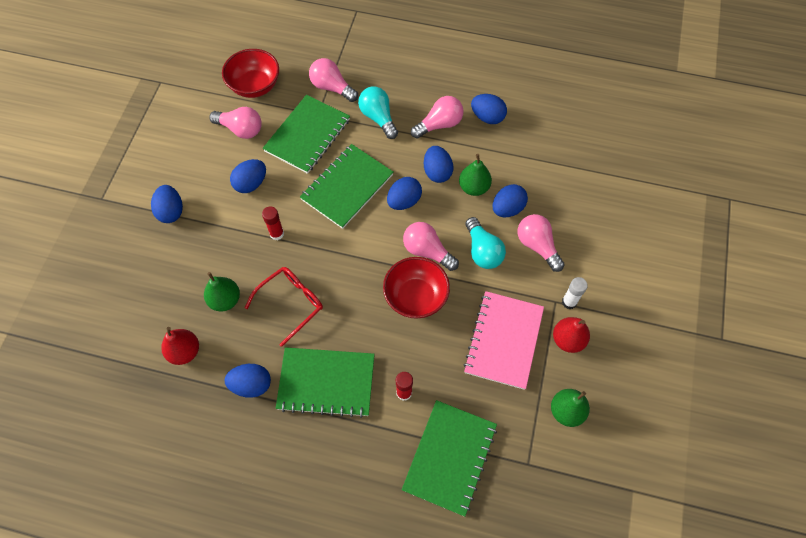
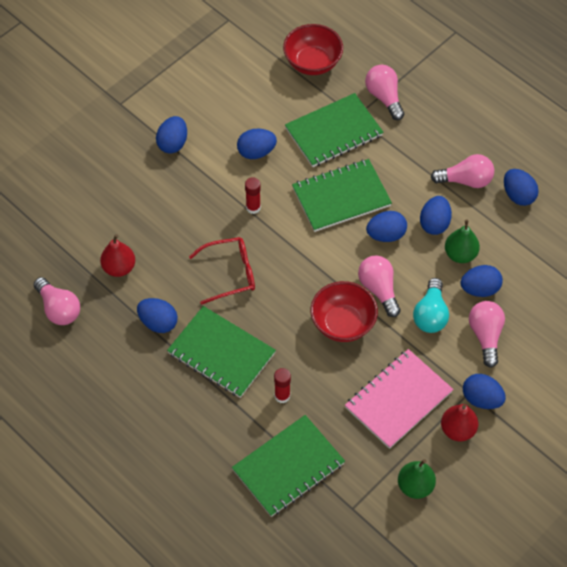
camera: 30 degrees right, 5 degrees down
green pear [204,272,240,312] -> none
pink light bulb [209,107,262,139] -> pink light bulb moved to [34,277,80,325]
turquoise light bulb [358,86,398,139] -> none
white glue stick [562,277,588,309] -> blue egg [463,374,506,409]

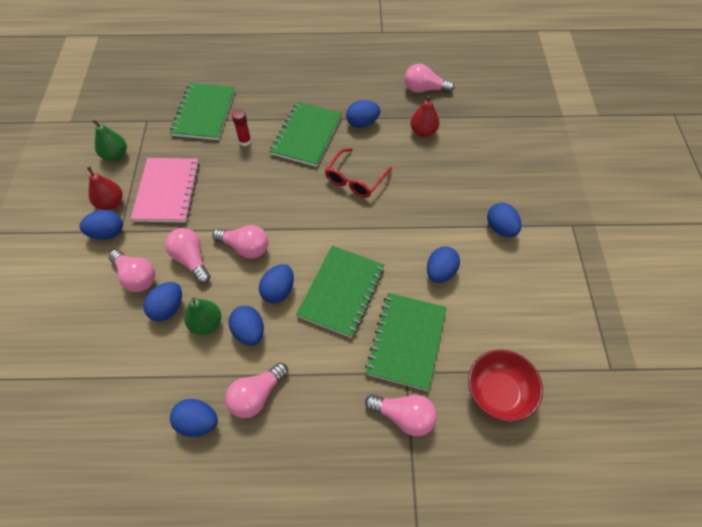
camera: 135 degrees right, 0 degrees up
green notebook [167,306,276,398] -> green notebook turned 60 degrees counterclockwise [270,102,342,167]
red glue stick [245,177,261,214] -> none
red bowl [311,281,378,342] -> none
turquoise light bulb [413,278,449,333] -> pink light bulb [165,228,210,284]

